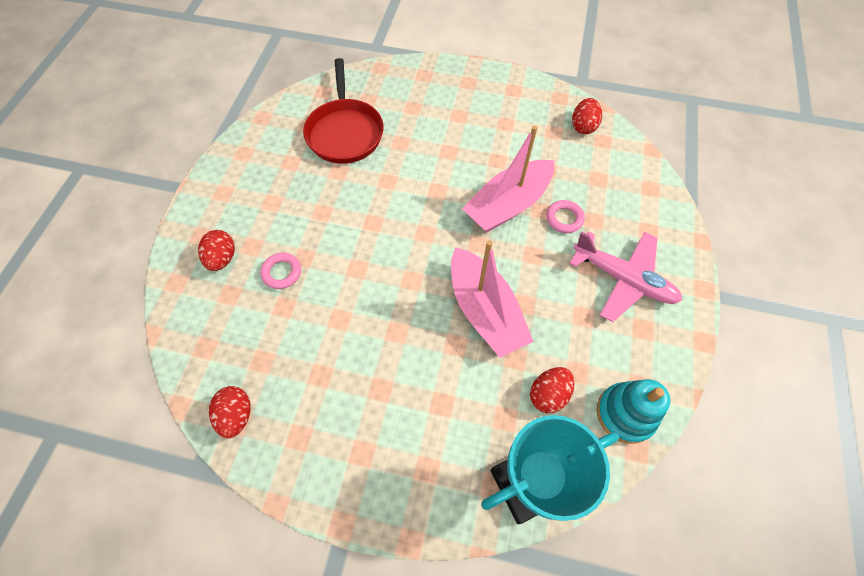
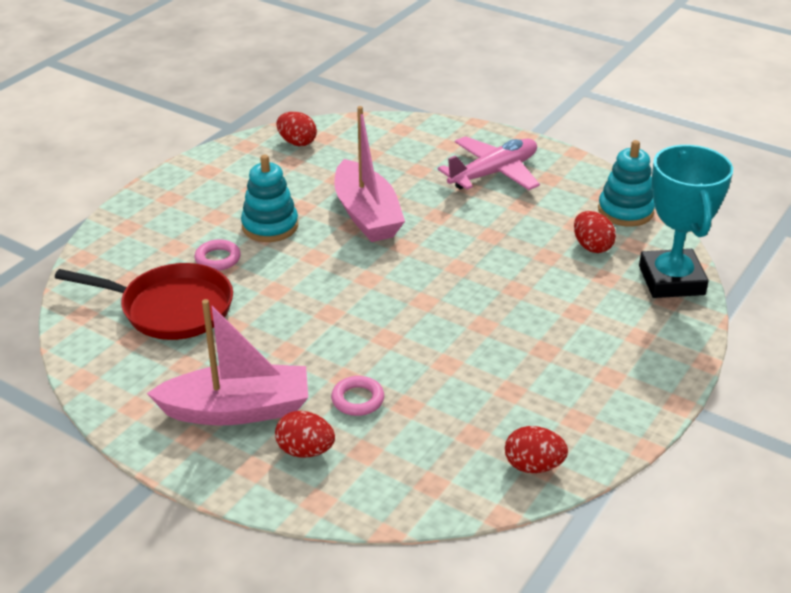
camera: 70 degrees left, 25 degrees down
pink boat [451,240,534,358] -> pink boat moved to [147,299,308,425]
pink ring [546,200,585,233] -> pink ring moved to [194,239,241,271]
none -> turquoise stacking toy [241,155,298,242]

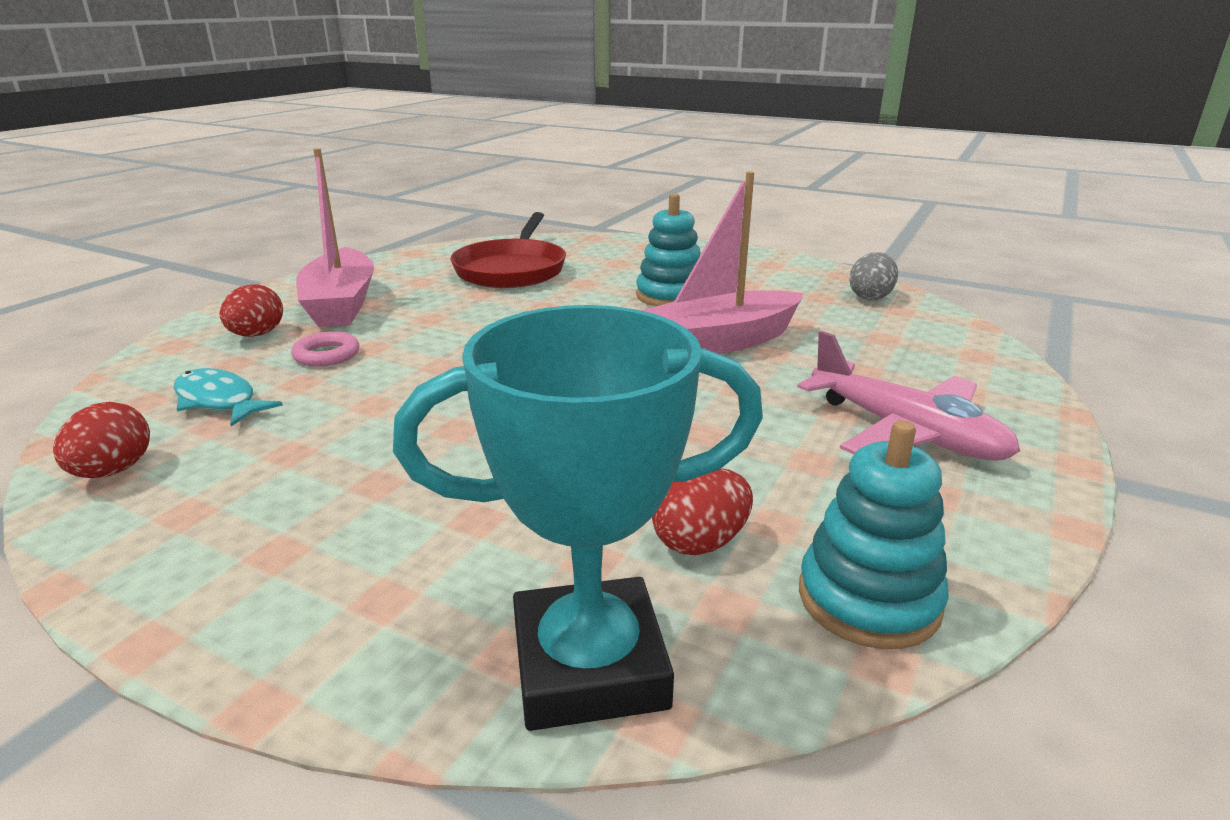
camera: 85 degrees right, 10 degrees down
pink ring [194,239,241,271] -> none
red egg [276,112,317,146] -> grey egg [849,252,898,300]
none -> turquoise fish [174,368,283,426]

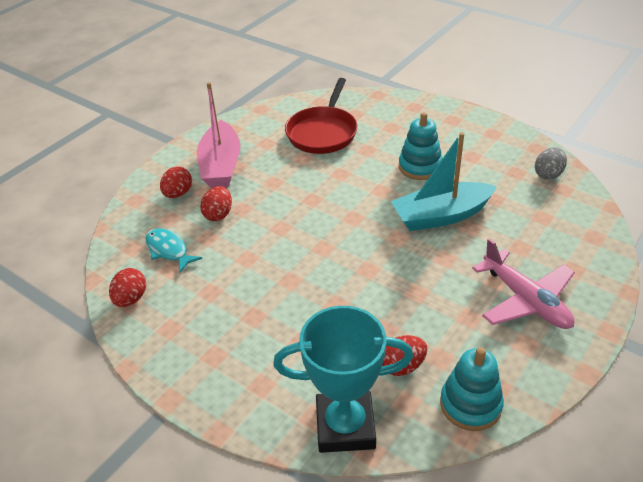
camera: 10 degrees right, 15 degrees up
pink ring [291,331,359,367] -> red egg [200,186,232,221]
pink boat [641,171,804,354] -> turquoise boat [391,132,497,231]

